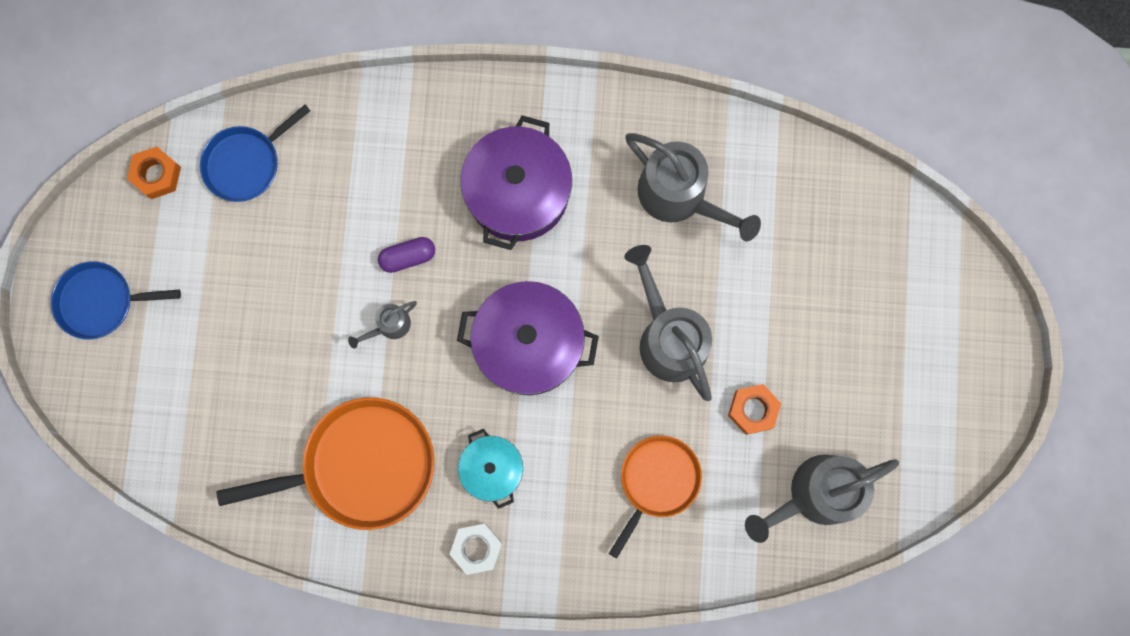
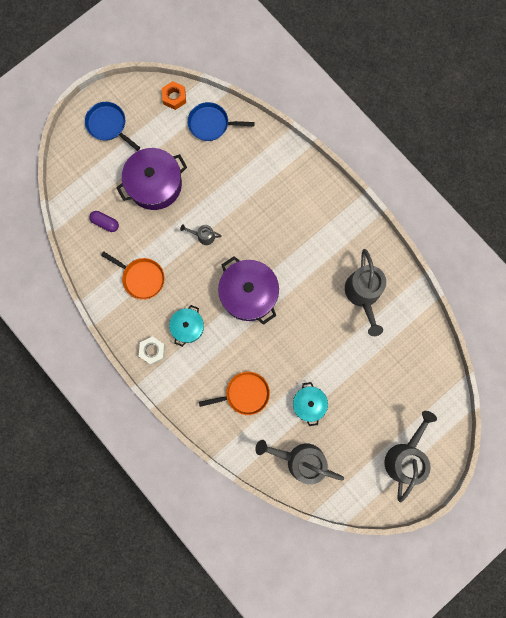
camera: 45 degrees right, 0 degrees up
orange pan [216,397,435,530] -> orange pan [101,252,165,300], size x0.62
purple capsule [378,237,435,273] -> purple capsule moved to [89,211,119,232]
purple pot [460,115,572,250] -> purple pot moved to [116,148,187,210]
grey watering can [624,245,712,401] -> grey watering can moved to [384,411,437,502]
orange nut [728,384,781,435] -> turquoise pot [293,382,328,426]

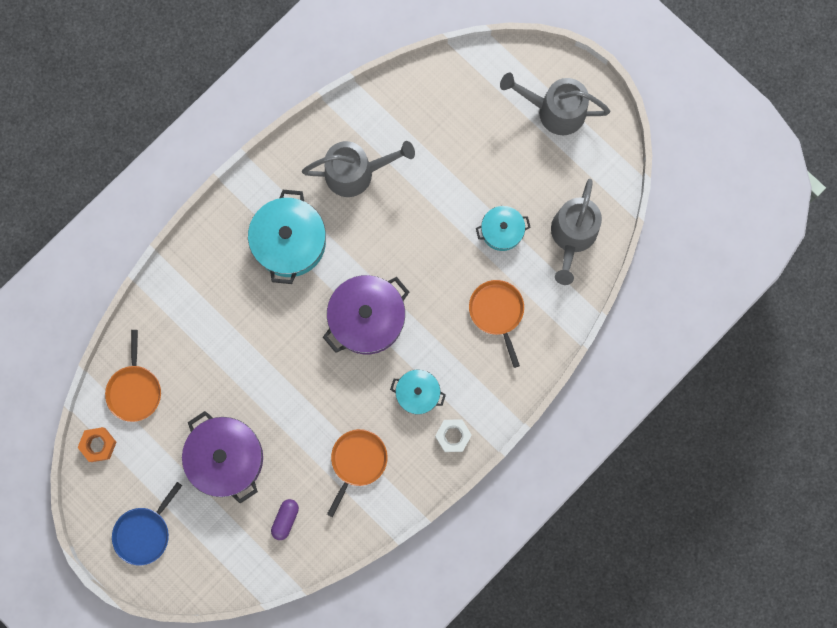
camera: 95 degrees left, 0 degrees up
grey watering can [180,224,222,245] -> none
blue pan [188,102,255,141] -> orange pan [105,330,161,422]
none -> turquoise pot [248,190,326,284]

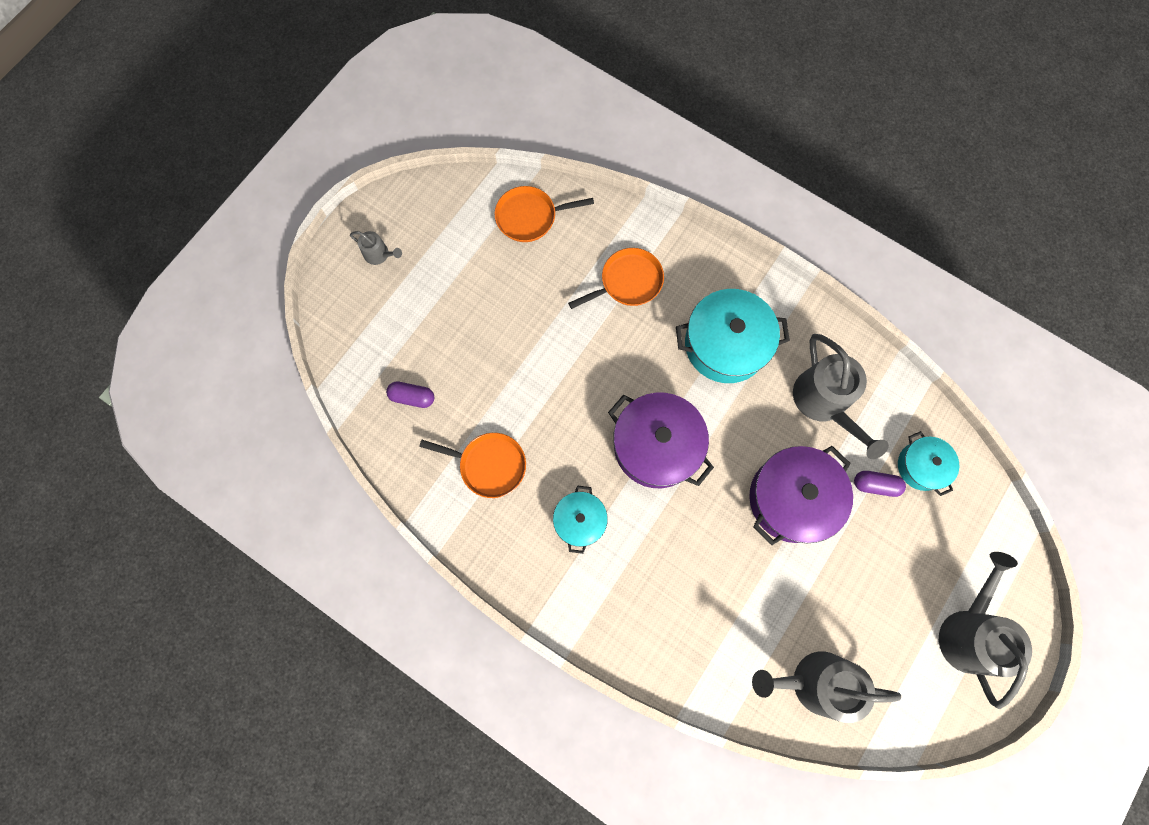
camera: 80 degrees right, 5 degrees down
orange nut [78,427,117,462] -> none
blue pan [112,482,182,565] -> grey watering can [350,231,402,265]
purple pot [182,411,263,504] -> purple pot moved to [749,446,853,545]
white nut [435,419,472,452] -> none
orange pan [469,280,524,368] -> orange pan moved to [568,248,664,309]
turquoise pot [476,206,531,251] -> turquoise pot moved to [898,431,959,496]
none -> purple capsule [854,471,906,497]

